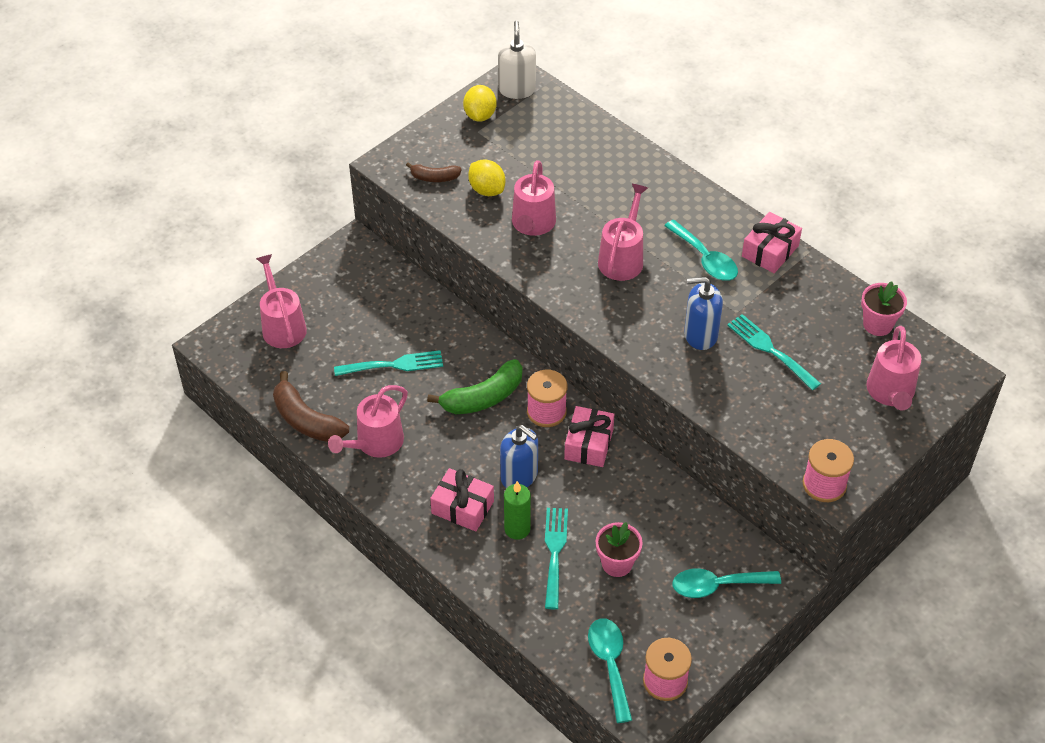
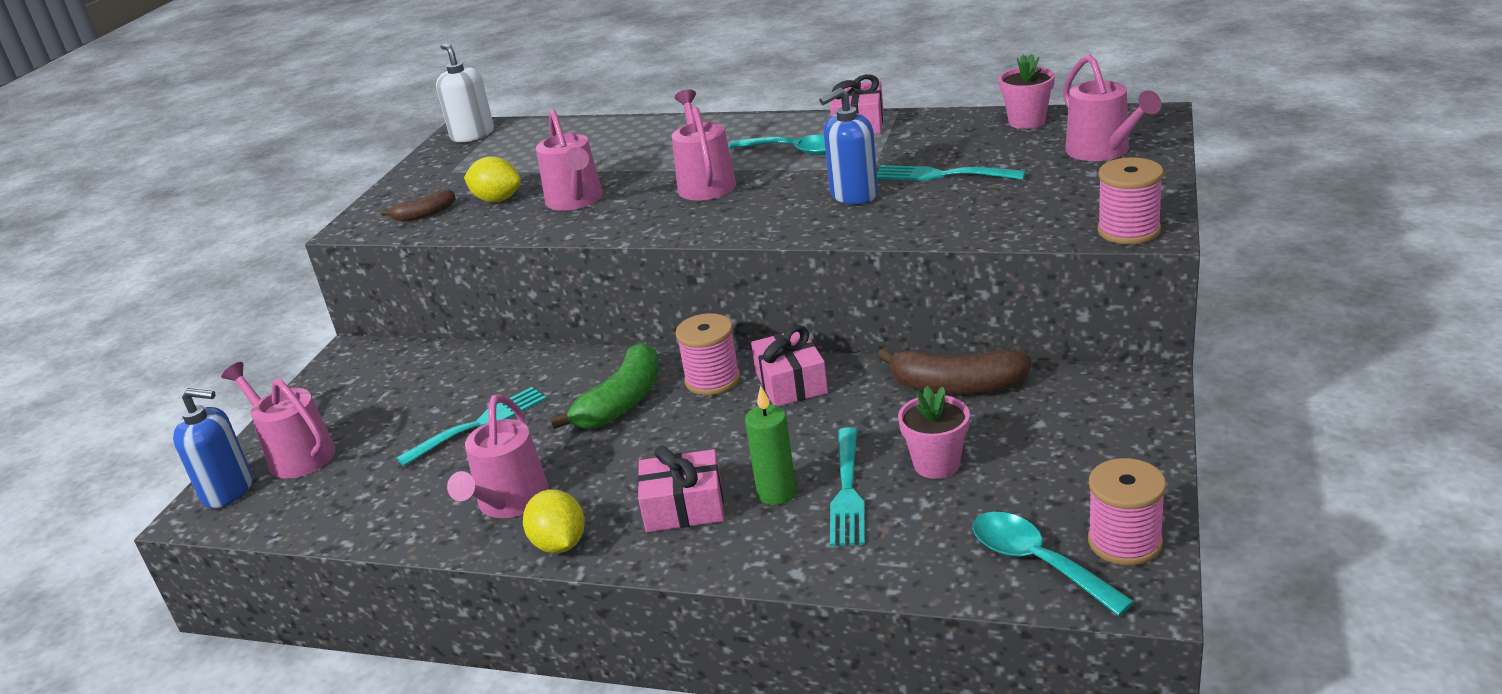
camera: 25 degrees left, 20 degrees down
brown banana [273,371,349,442] -> brown banana moved to [878,348,1031,394]
yellow lemon [463,85,496,122] -> yellow lemon moved to [523,489,585,553]
blue soap dispenser [500,425,538,488] -> blue soap dispenser moved to [173,388,252,508]
turquoise fork [545,508,568,609] -> turquoise fork turned 150 degrees counterclockwise [830,427,865,547]
turquoise spoon [673,569,781,598] -> none

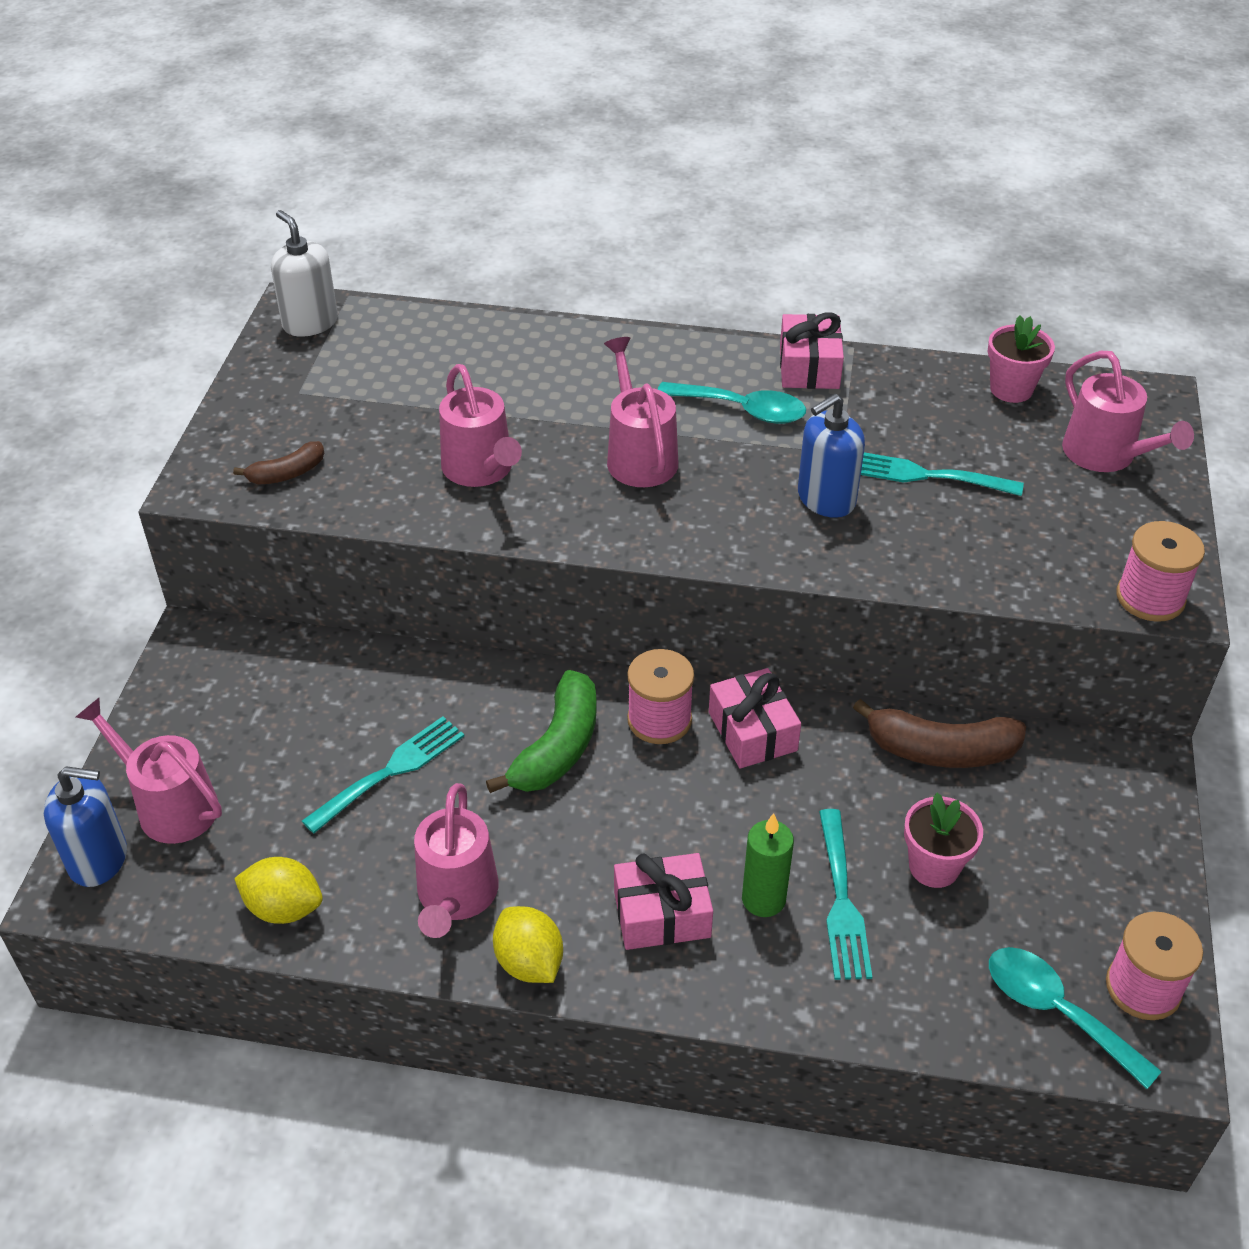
camera: 10 degrees left, 15 degrees up
yellow lemon [464,156,521,202] -> yellow lemon moved to [234,857,323,924]

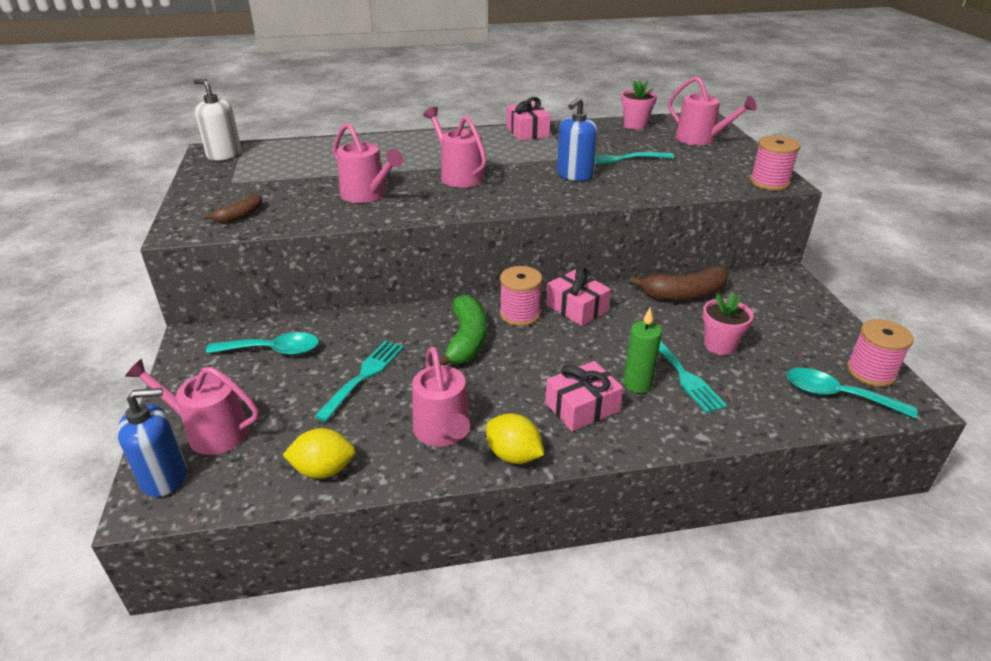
camera: 20 degrees left, 10 degrees down
turquoise spoon [657,382,806,424] -> turquoise spoon moved to [206,332,319,355]

